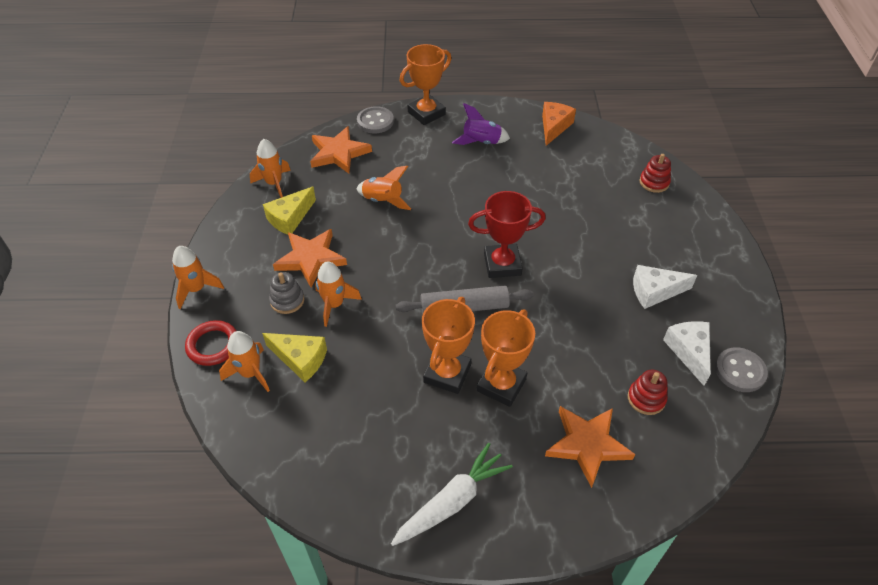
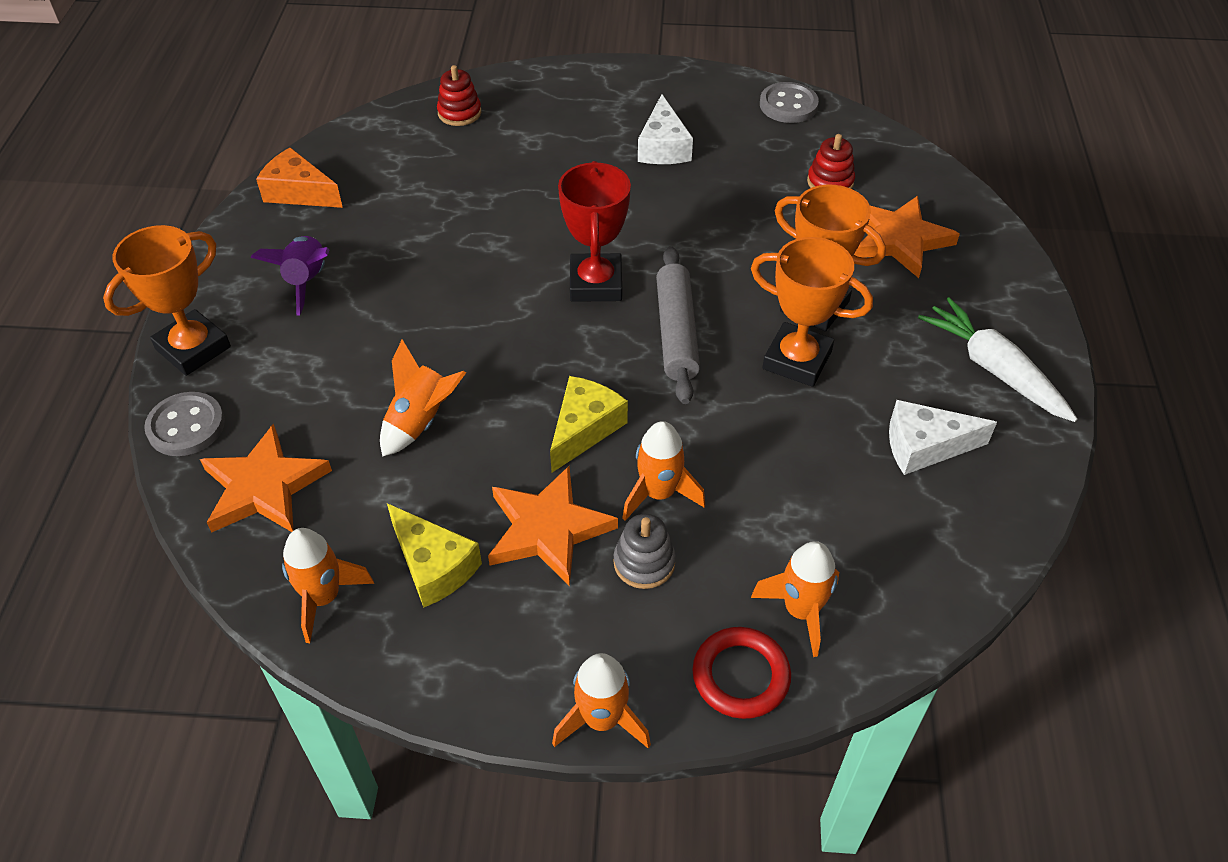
camera: 85 degrees left, 0 degrees up
yellow cheese [262,333,327,382] -> yellow cheese moved to [550,376,628,473]
orange trophy [400,44,451,125] -> orange trophy turned 75 degrees clockwise [103,225,231,376]
white cheese [663,321,711,386] -> white cheese moved to [889,400,997,475]

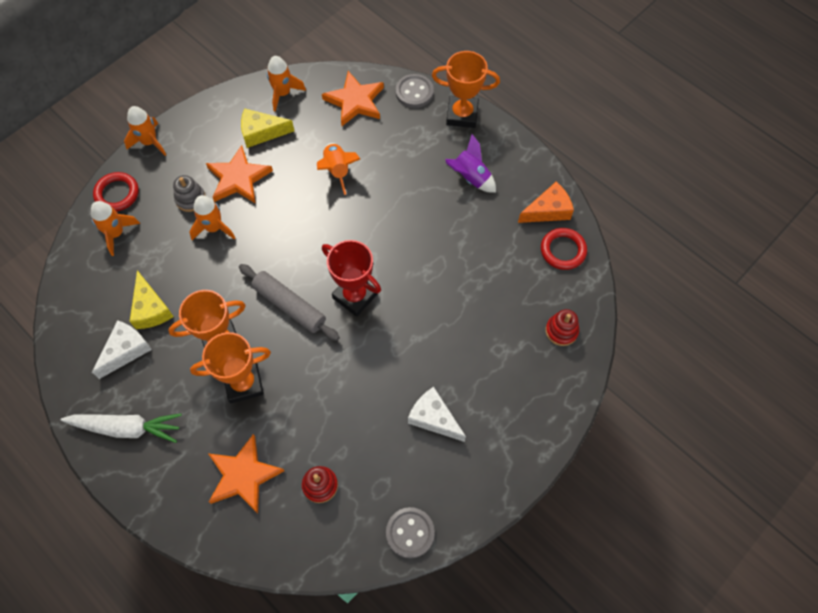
camera: 130 degrees right, 15 degrees up
orange trophy [103,225,231,376] -> orange trophy turned 75 degrees counterclockwise [432,51,500,128]
yellow cheese [550,376,628,473] -> yellow cheese moved to [129,270,174,329]
none -> red ring [541,228,587,270]

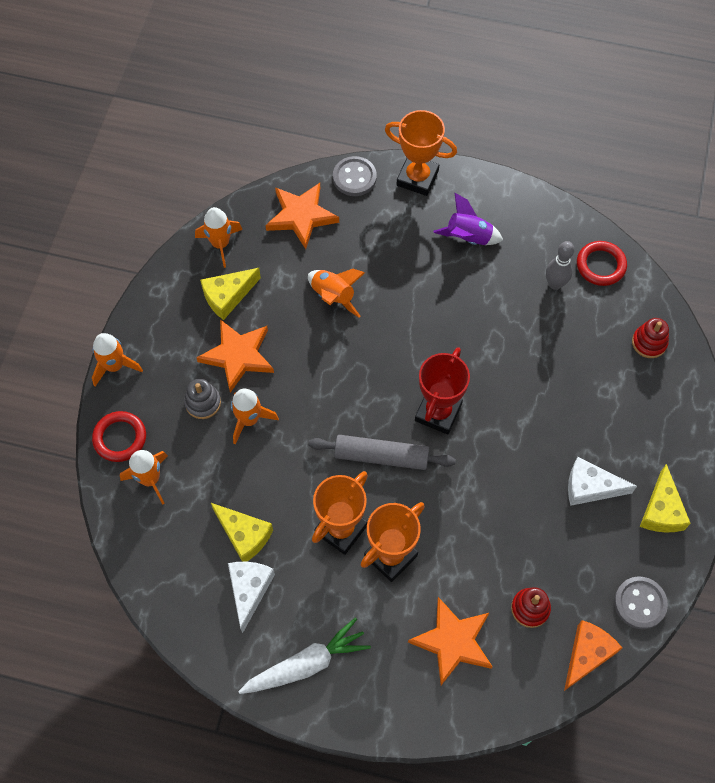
camera: 30 degrees left, 0 degrees up
red trophy [322,240,381,317] -> red trophy turned 75 degrees counterclockwise [415,347,470,434]
orange trophy [432,51,500,128] -> orange trophy turned 45 degrees clockwise [385,110,457,196]
orange cheese [518,181,574,223] -> orange cheese moved to [564,620,622,691]
none -> grey bowling pin [546,241,574,290]
none -> yellow cheese [640,464,691,533]

